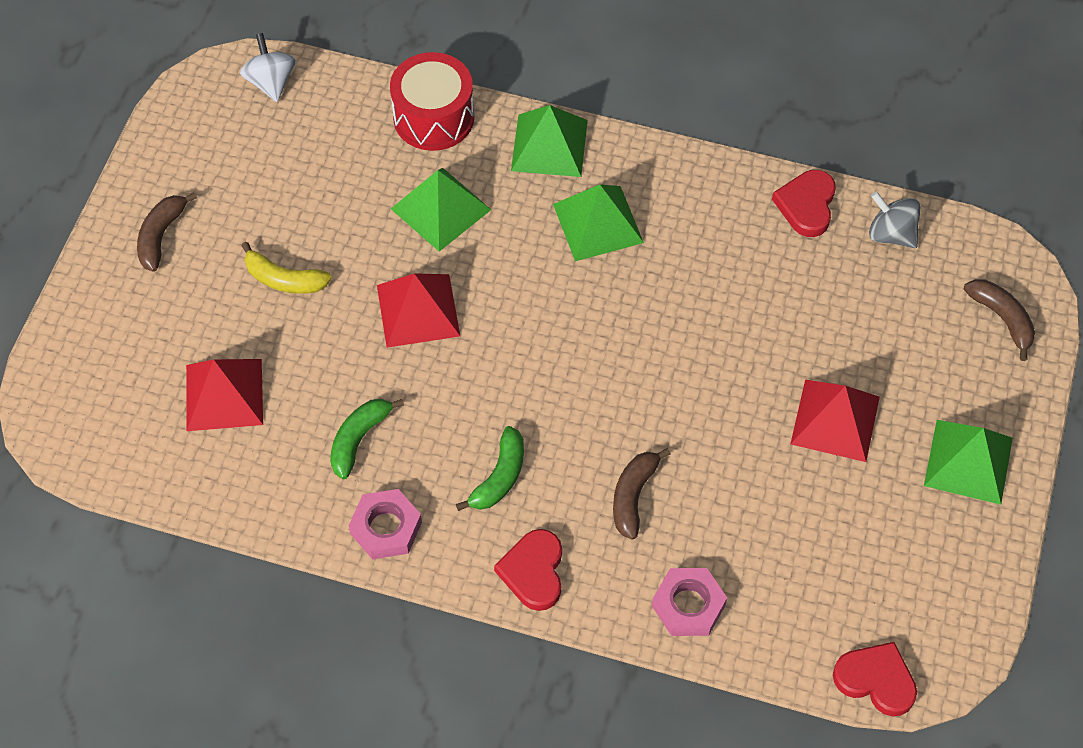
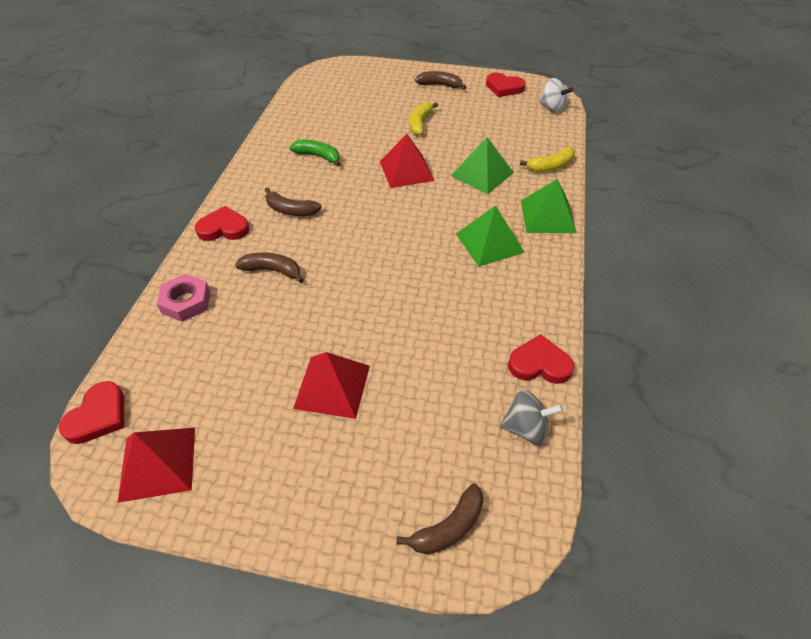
camera: 85 degrees right, 10 degrees down
red pyramid [186,359,263,431] -> red pyramid moved to [118,428,195,503]
white spinning top [240,33,296,102] -> white spinning top turned 60 degrees clockwise [539,78,574,112]
pink nut [349,489,422,560] -> none
red drum [390,52,474,151] -> yellow banana [520,147,575,172]
green banana [456,426,524,511] -> brown banana [265,187,322,216]
grey spinning top [869,191,921,248] -> grey spinning top turned 60 degrees clockwise [500,390,563,445]
green pyramid [924,420,1013,505] -> none
none -> red heart [486,73,526,97]

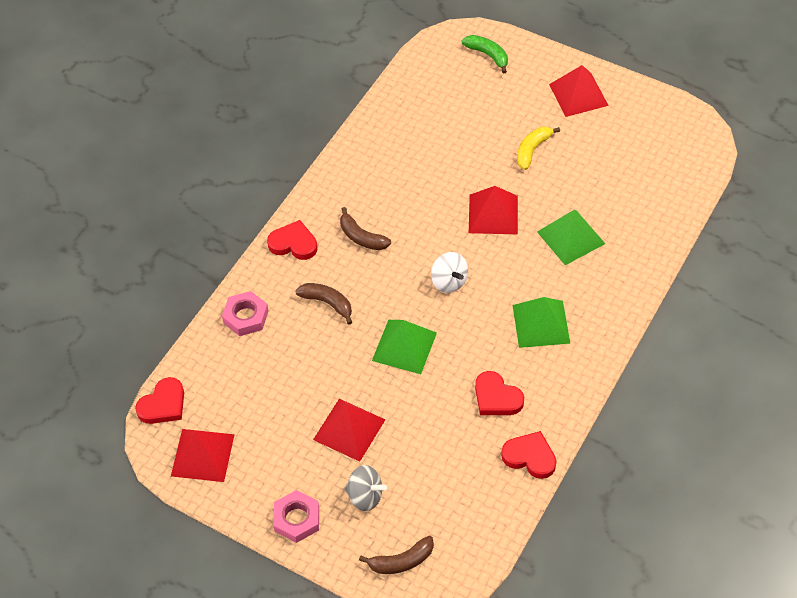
camera: 20 degrees right, 5 degrees up
green banana [289,140,341,166] -> green banana moved to [462,35,508,73]
brown banana [415,71,466,89] -> red pyramid [549,65,609,117]
red heart [486,73,526,97] -> red heart moved to [475,371,524,415]
grey spinning top [500,390,563,445] -> grey spinning top moved to [344,465,387,511]
yellow banana [520,147,575,172] -> none
green pyramid [521,179,576,233] -> green pyramid moved to [372,320,437,374]
white spinning top [539,78,574,112] -> white spinning top moved to [431,252,468,293]
none -> pink nut [273,490,319,543]

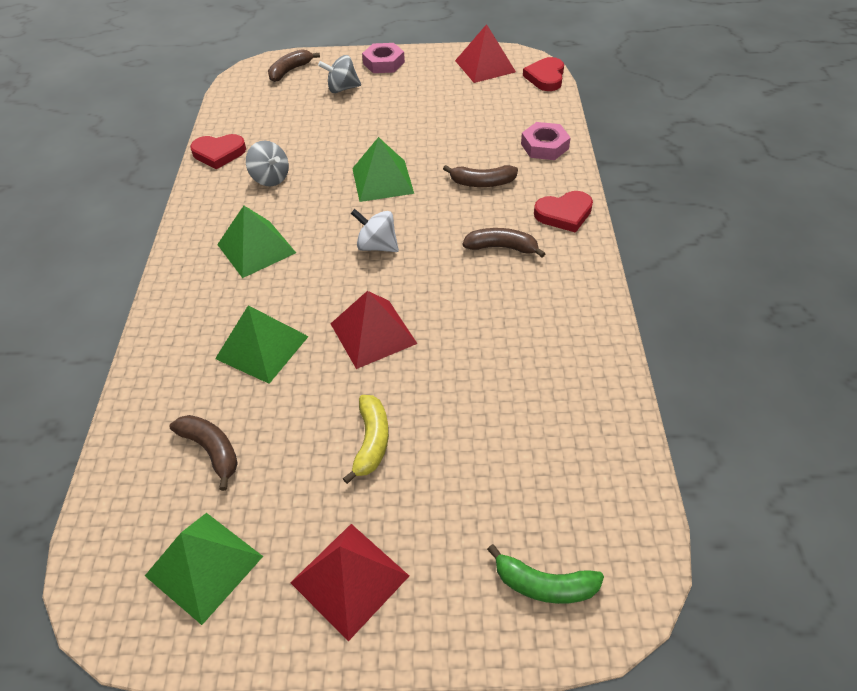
camera: 150 degrees right, 5 degrees down
red pyramid [313,399,386,462] -> none
red heart [475,371,524,415] -> grey spinning top [246,141,289,187]
none -> green pyramid [145,513,263,625]
none -> brown banana [169,415,238,491]

